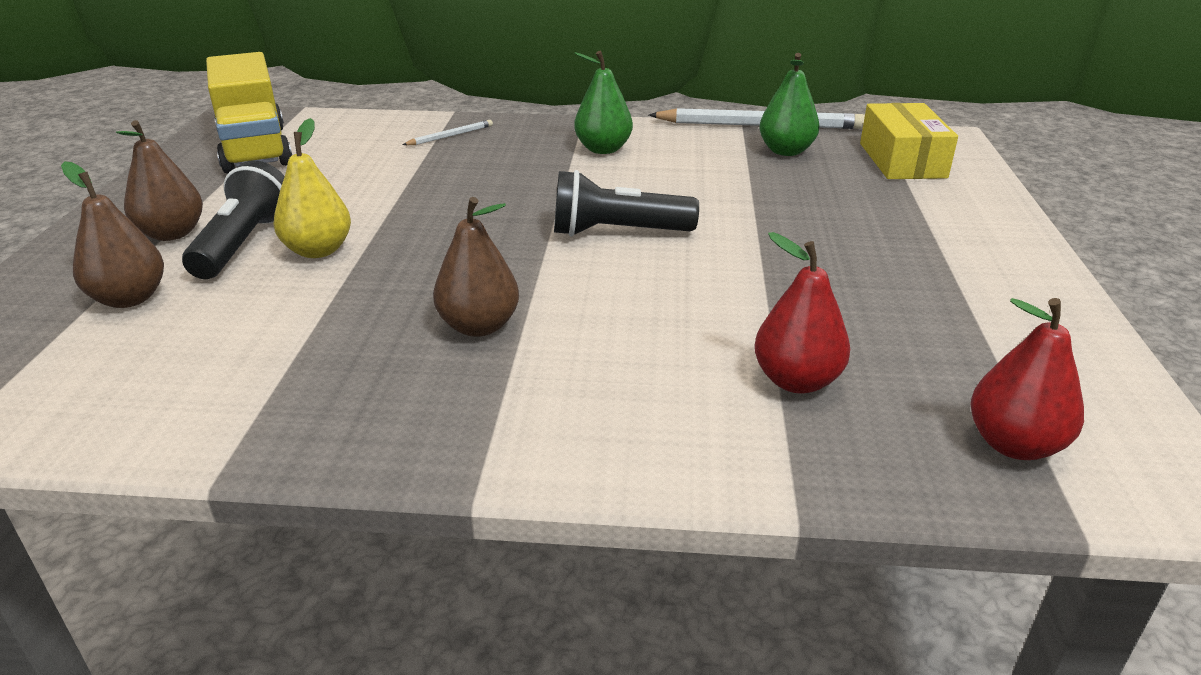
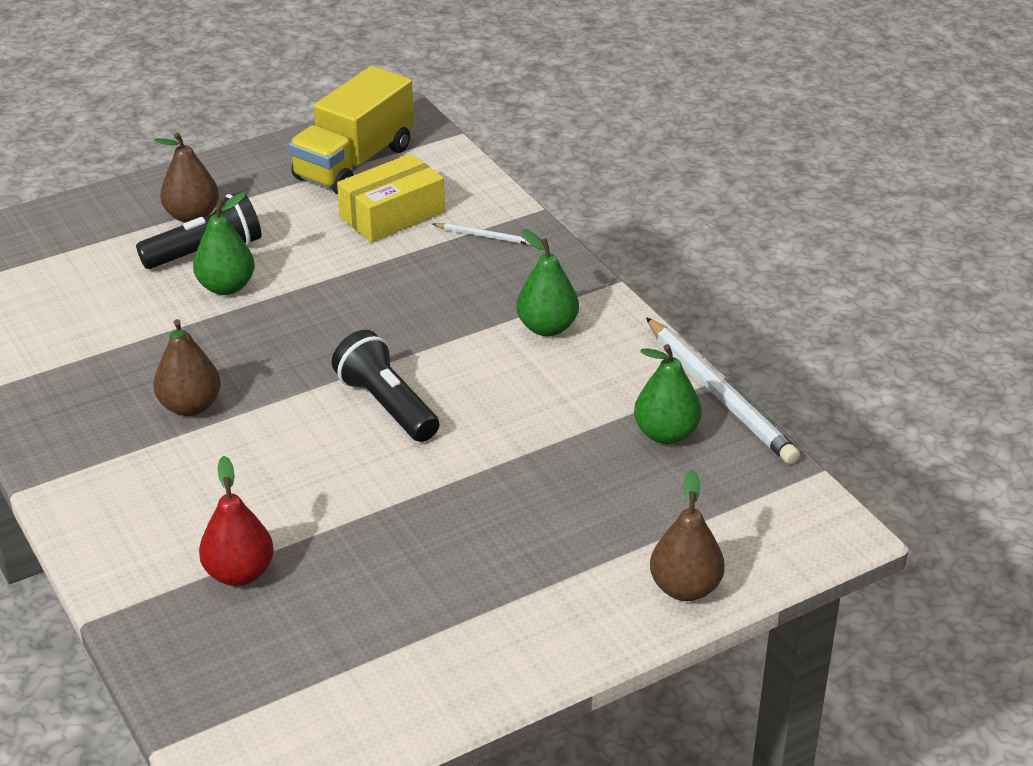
camera: 55 degrees right, 5 degrees up
brown pear [61,161,164,308] -> brown pear moved to [650,469,725,601]
yellow pear [274,118,351,258] -> green pear [193,192,255,295]
yellow box [860,103,958,179] -> yellow box moved to [337,154,445,242]
red pear [970,298,1084,460] -> none

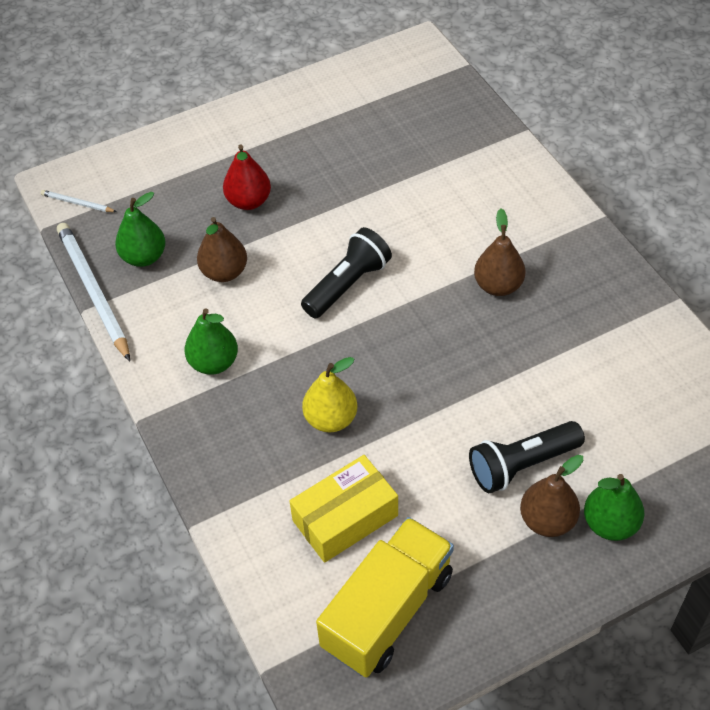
camera: 175 degrees left, 15 degrees up
green pear [193,192,255,295] -> green pear moved to [584,474,644,541]
red pear [199,456,274,586] -> red pear moved to [223,144,271,210]
black flashlight [331,330,439,442] -> black flashlight turned 105 degrees counterclockwise [301,227,392,318]
white pencil [433,223,531,245] -> white pencil moved to [41,190,117,212]
brown pear [650,469,725,601] -> brown pear moved to [197,217,247,282]
none -> yellow pear [302,357,357,432]

